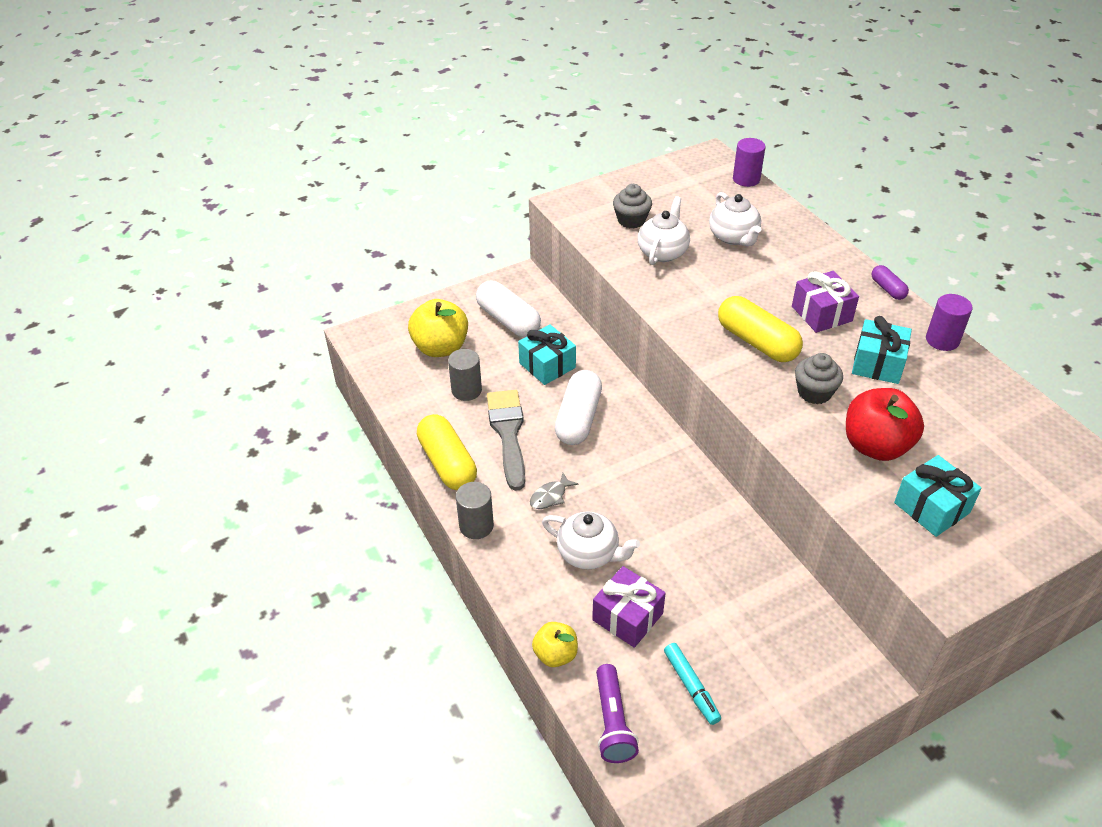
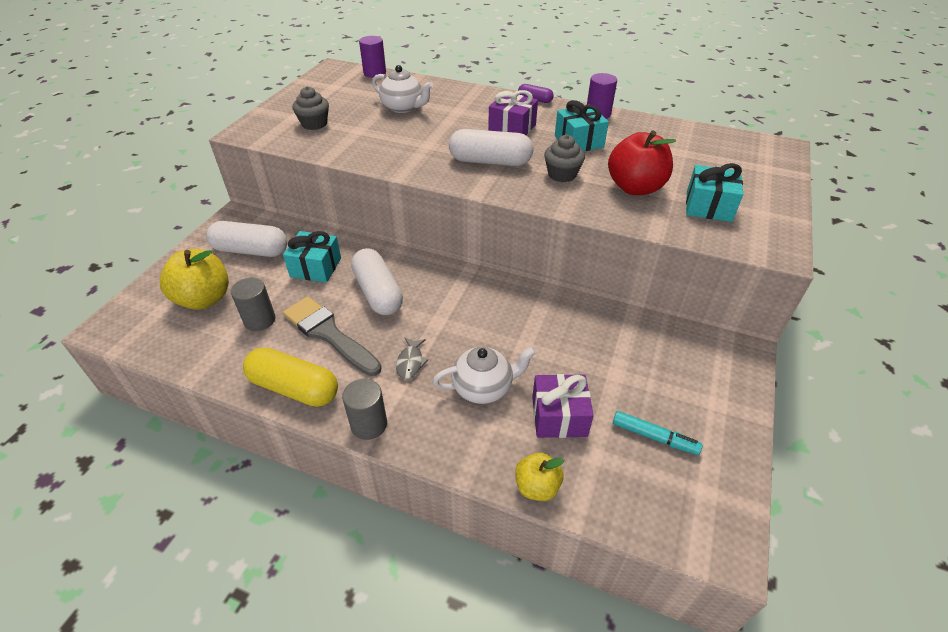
camera: 40 degrees left, 0 degrees up
purple flashlight [596,664,639,763] -> none
white teapot [638,196,690,265] -> none
yellow capsule [718,296,803,362] -> white capsule [449,129,533,166]

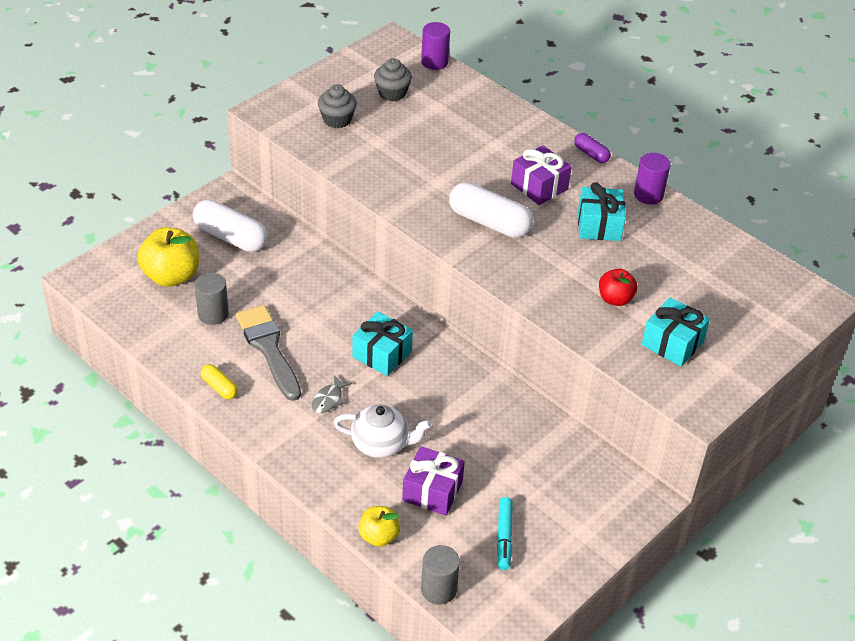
camera: 20 degrees right, 0 degrees up
yellow capsule [243,347,338,407] -> yellow capsule [201,364,238,399], size x0.51
turquoise gift [283,231,341,283] -> turquoise gift moved to [352,311,413,376]
grey cylinder [342,379,387,440] -> grey cylinder moved to [421,545,460,605]
white capsule [351,248,403,315] -> none
white teapot [372,65,433,113] -> none
grey cupcake [544,135,585,182] -> grey cupcake moved to [374,58,412,101]
red apple [608,131,676,195] -> red apple [599,269,638,306], size x0.58
turquoise marker [613,411,703,455] -> turquoise marker turned 45 degrees clockwise [497,497,513,570]

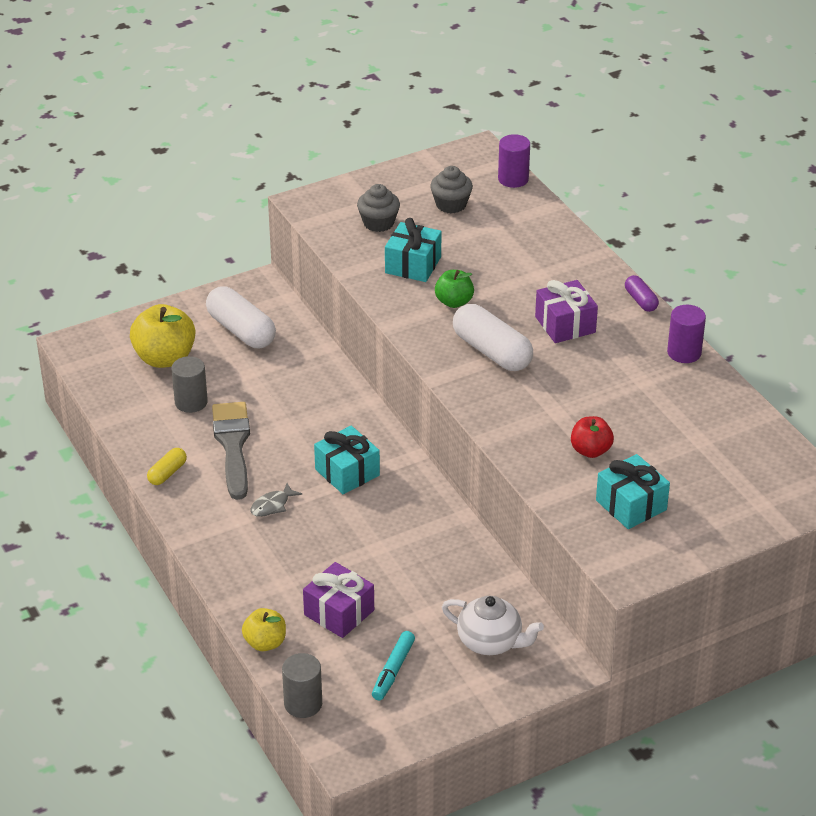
camera: 20 degrees right, 5 degrees down
yellow capsule [201,364,238,399] -> yellow capsule turned 60 degrees clockwise [147,448,187,485]
white teapot [333,405,431,458] -> white teapot moved to [442,596,544,655]
turquoise gift [578,182,626,241] -> turquoise gift moved to [385,218,442,282]
none -> green apple [435,270,474,308]

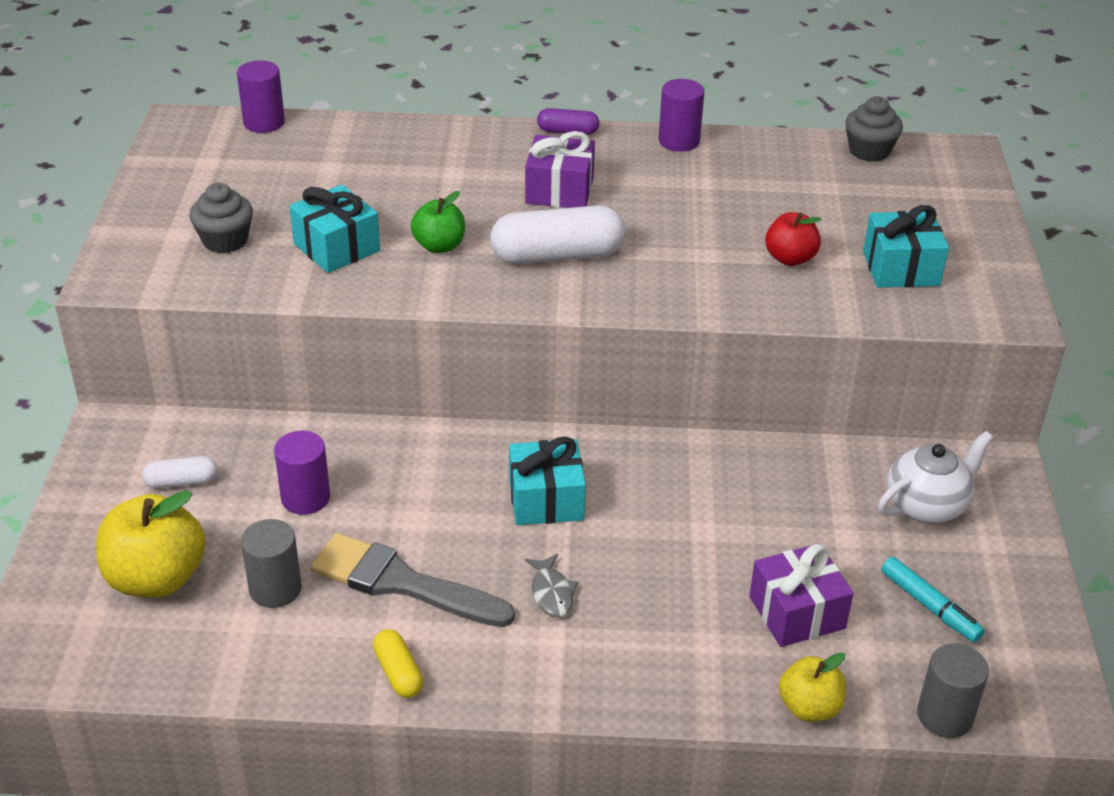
camera: 60 degrees left, 0 degrees up
white capsule [206,286,276,348] -> white capsule [142,456,218,488], size x0.51
grey cupcake [430,166,473,213] -> grey cupcake moved to [845,96,903,162]
none -> purple cylinder [274,431,330,515]

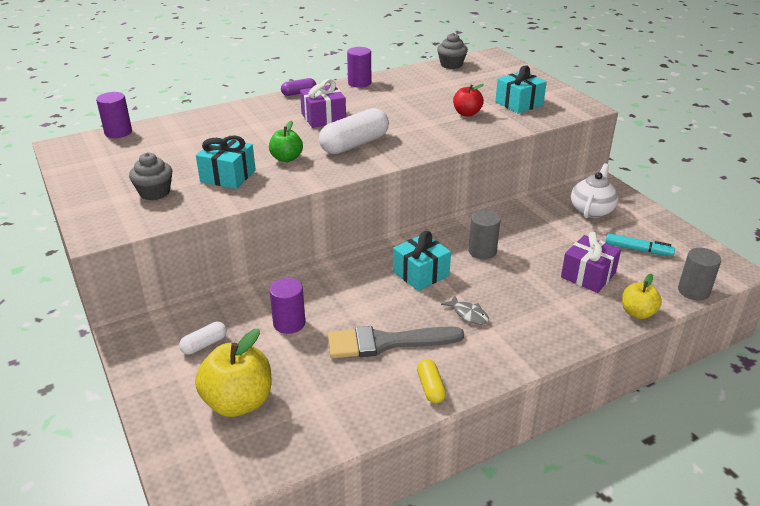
camera: 30 degrees left, 5 degrees down
grey cylinder [241,519,302,608] -> grey cylinder moved to [468,210,501,259]
yellow capsule [373,630,423,698] -> yellow capsule turned 45 degrees clockwise [417,359,446,403]

